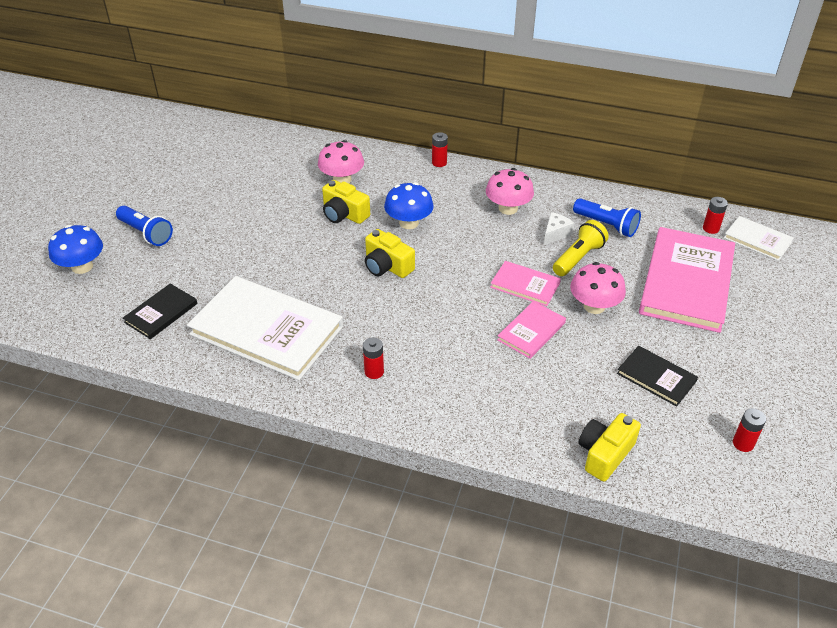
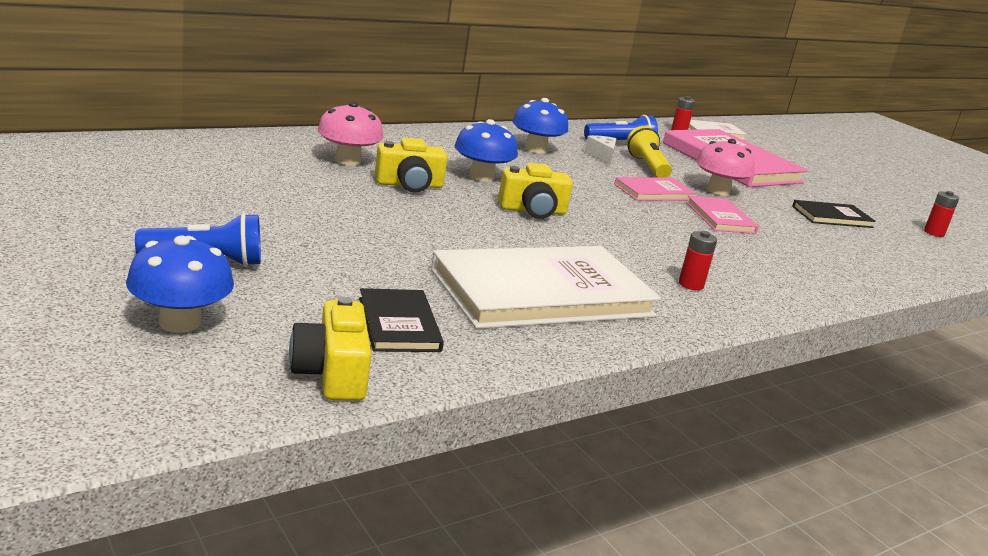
camera: 55 degrees left, 20 degrees down
red battery [432,132,448,167] -> none
pink mushroom [486,168,534,215] -> blue mushroom [512,98,568,153]
yellow camera [579,413,641,482] -> yellow camera moved to [289,297,371,401]

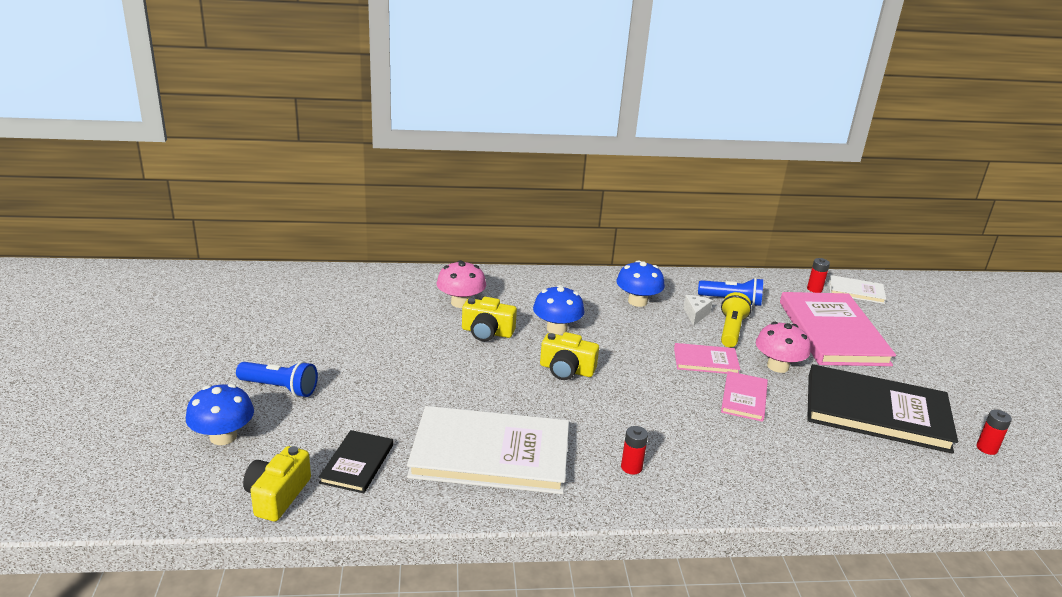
camera: 30 degrees right, 5 degrees up
black book [792,200,876,228] -> black book [807,364,958,454], size x2.06

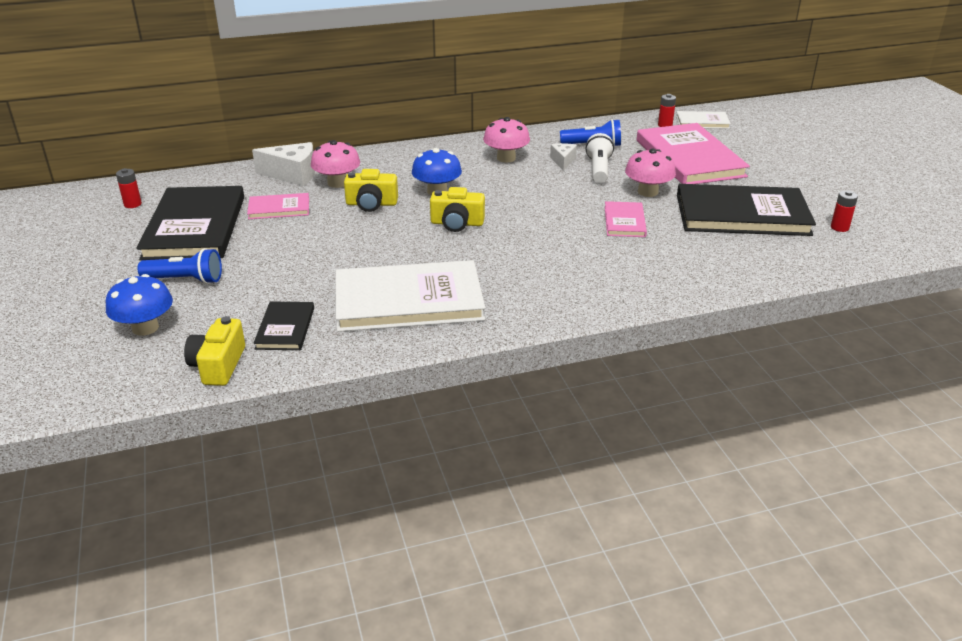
camera: 10 degrees left, 5 degrees up
blue mushroom [616,260,665,307] -> pink mushroom [483,117,530,163]
red battery [621,426,648,474] -> red battery moved to [116,168,142,208]
pink book [674,343,740,374] -> pink book moved to [247,193,309,219]
yellow flashlight [721,292,752,347] -> white flashlight [585,133,614,183]
none -> black book [136,186,244,261]
none -> white cheese [252,142,315,186]

